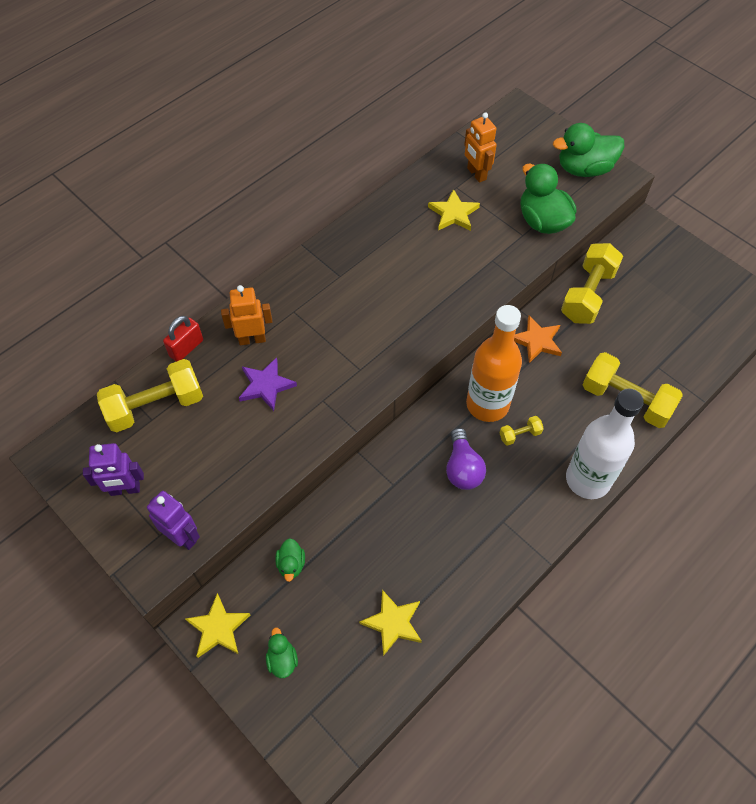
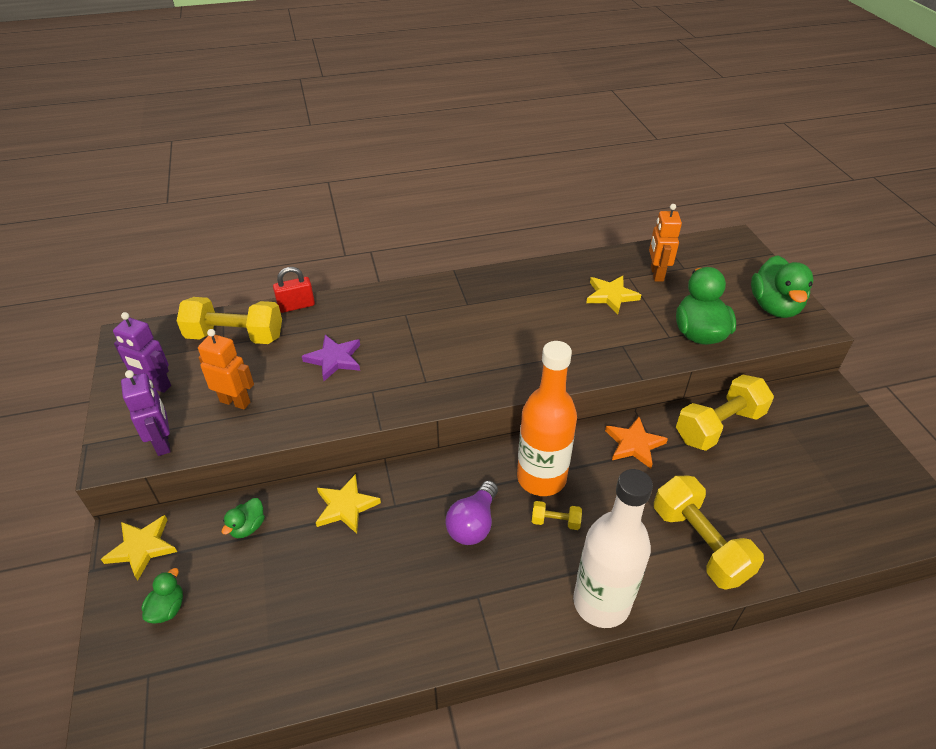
camera: 30 degrees right, 15 degrees down
orange robot [221,285,272,345] -> orange robot moved to [198,329,254,410]
yellow star [359,590,422,656] -> yellow star moved to [316,474,381,534]
green duck [553,123,624,177] -> green duck turned 105 degrees counterclockwise [751,255,814,318]

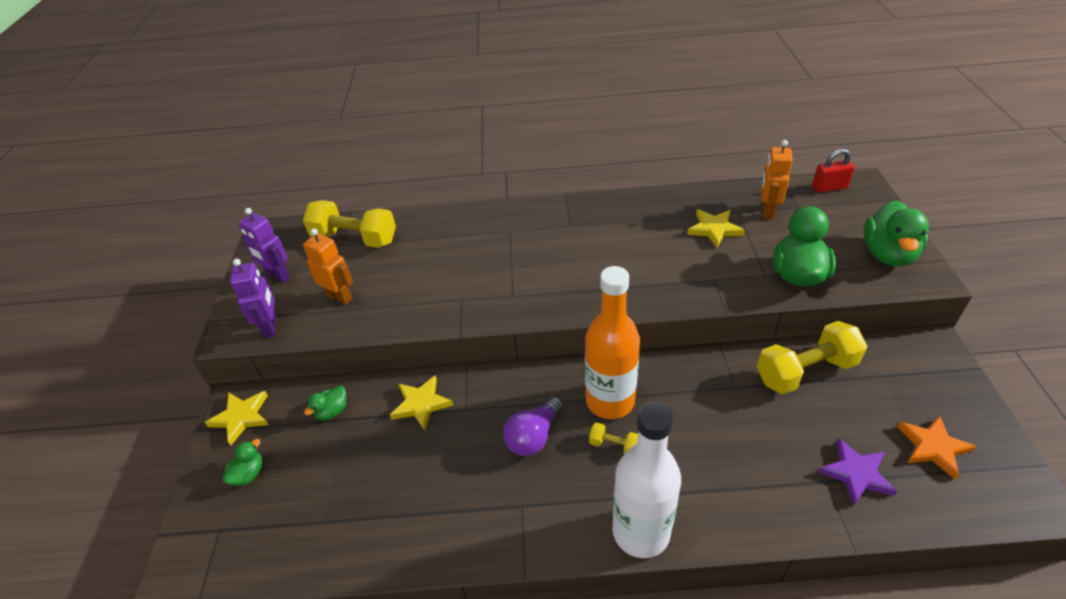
camera: 15 degrees right, 0 degrees up
red padlock [273,267,315,313] -> red padlock moved to [812,149,855,193]
purple star [302,335,360,381] -> purple star moved to [818,439,897,506]
orange star [605,417,668,469] -> orange star moved to [897,415,977,480]
yellow dumbbell [654,476,764,590] -> none

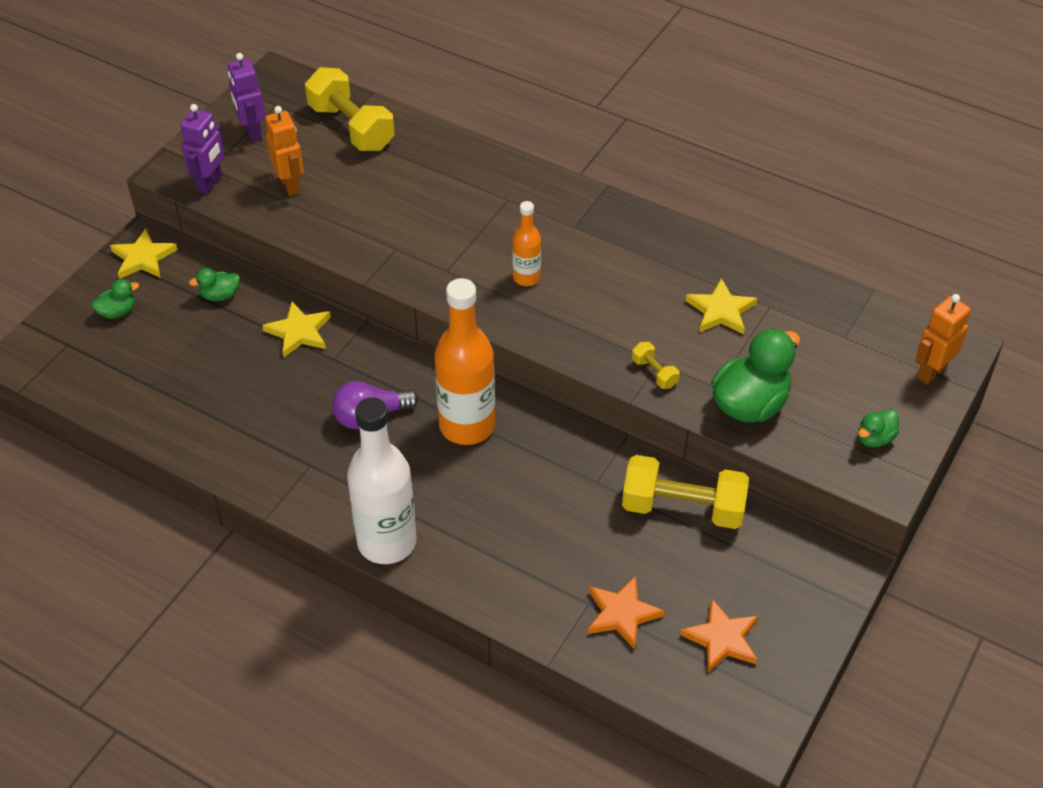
camera: 30 degrees right, 5 degrees up
yellow dumbbell [589,422,638,453] -> yellow dumbbell moved to [632,342,680,389]
orange robot [761,140,793,219] -> orange robot moved to [915,294,971,384]
red padlock [812,149,855,193] -> none
purple star [818,439,897,506] -> orange star [588,576,665,650]
green duck [864,200,929,266] -> green duck [858,409,899,447], size x0.50
none -> orange bottle [512,201,541,286]

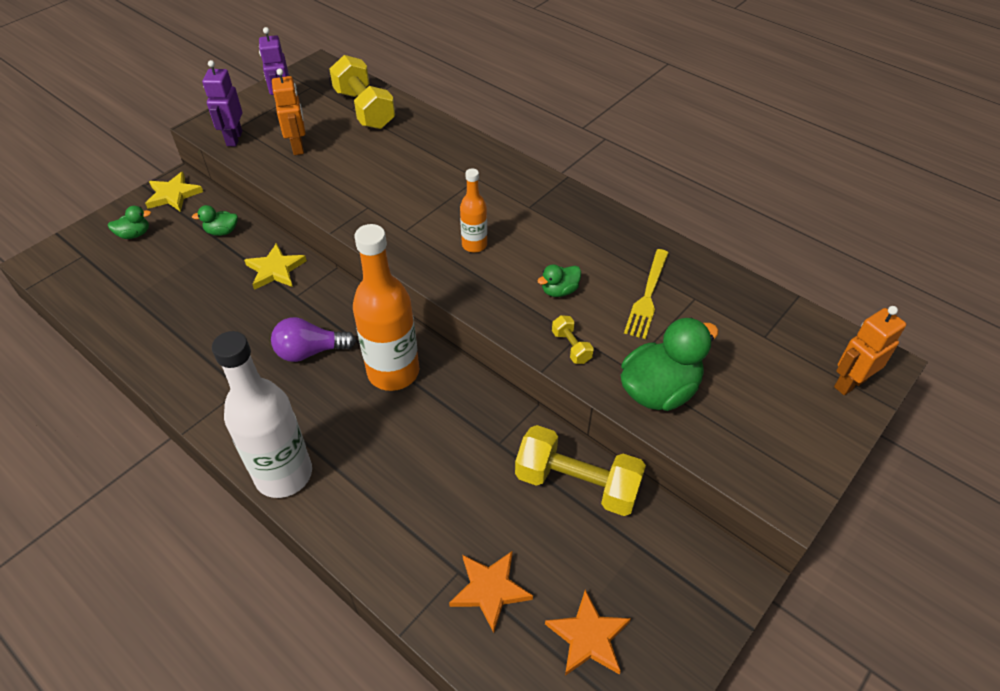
camera: 10 degrees right, 0 degrees up
purple robot [180,104,224,194] -> purple robot turned 150 degrees clockwise [202,60,242,146]
yellow star [685,278,757,335] -> yellow fork [624,249,669,339]
green duck [858,409,899,447] -> green duck moved to [537,265,581,297]

